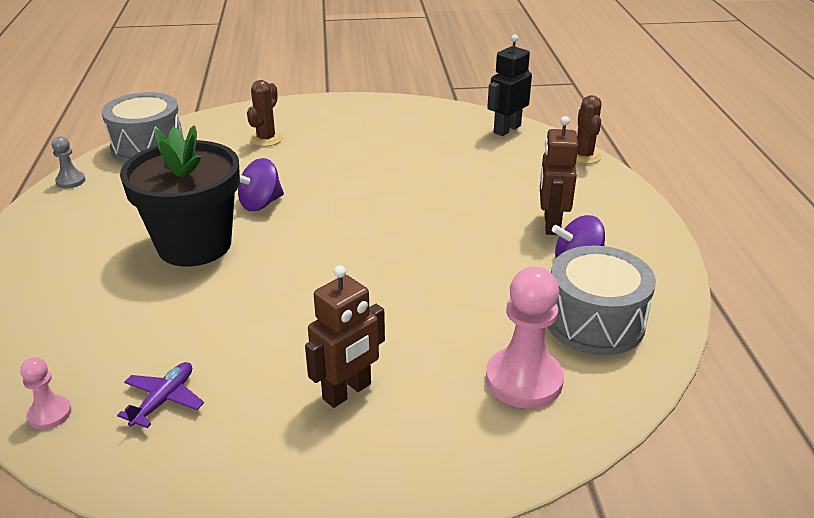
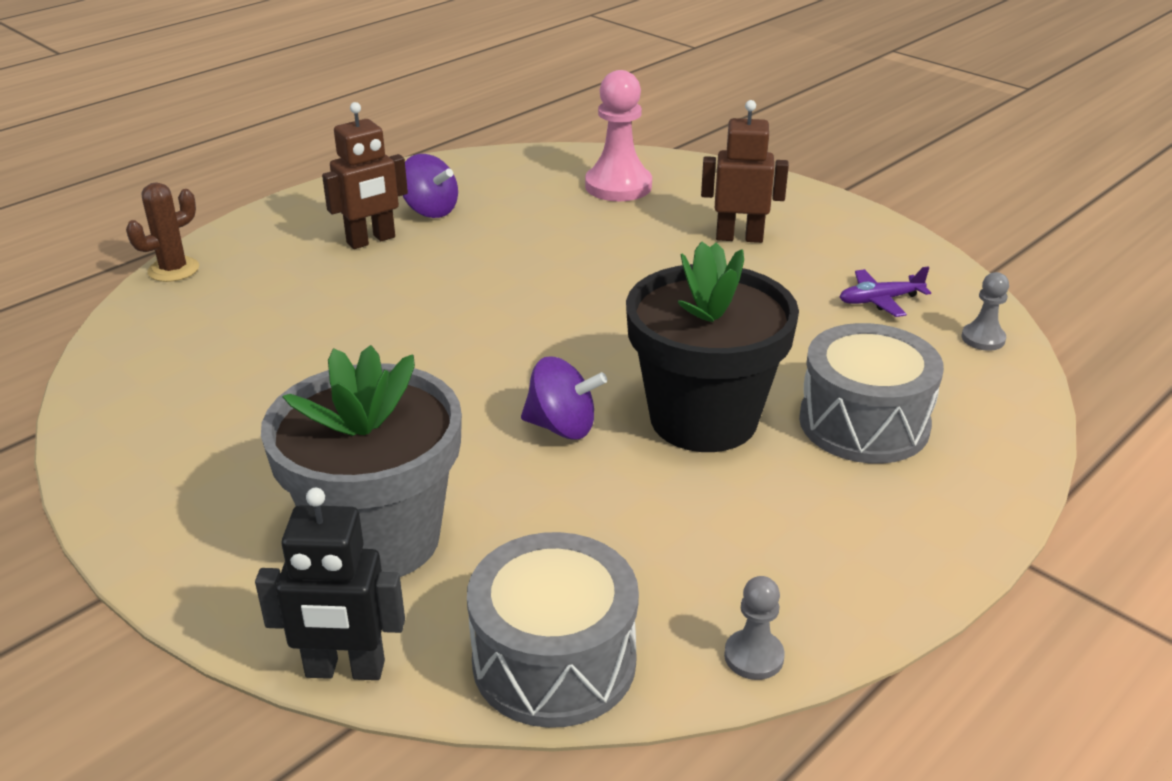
camera: 130 degrees left, 0 degrees up
pink pawn [20,357,72,429] -> grey pawn [962,272,1009,351]
brown cactus [247,80,283,146] -> grey flower pot [261,345,462,577]
black robot [487,34,532,136] -> black robot moved to [255,488,405,680]
grey drum [548,246,656,355] -> grey drum moved to [799,323,944,464]

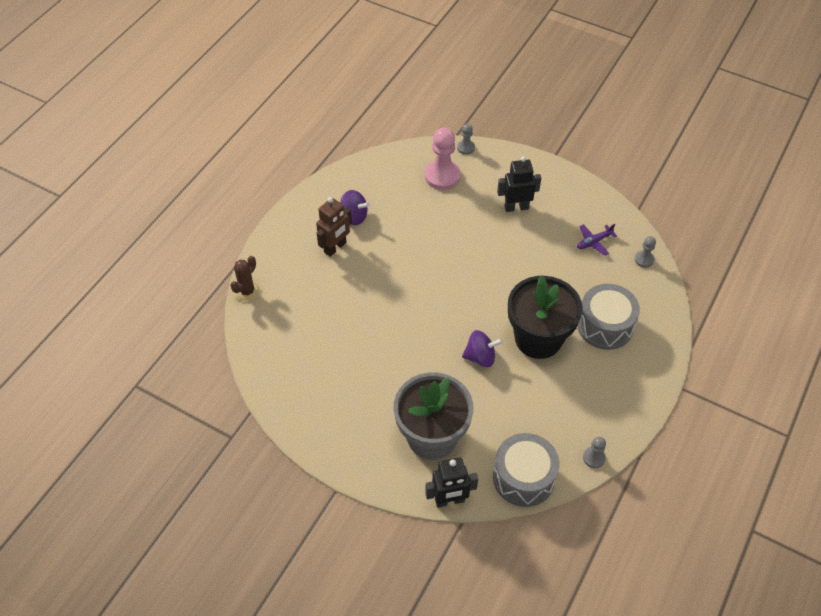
camera: 15 degrees left, 20 degrees up
brown robot [701,100,789,243] -> black robot [497,156,541,212]
none -> grey pawn [457,124,475,155]

